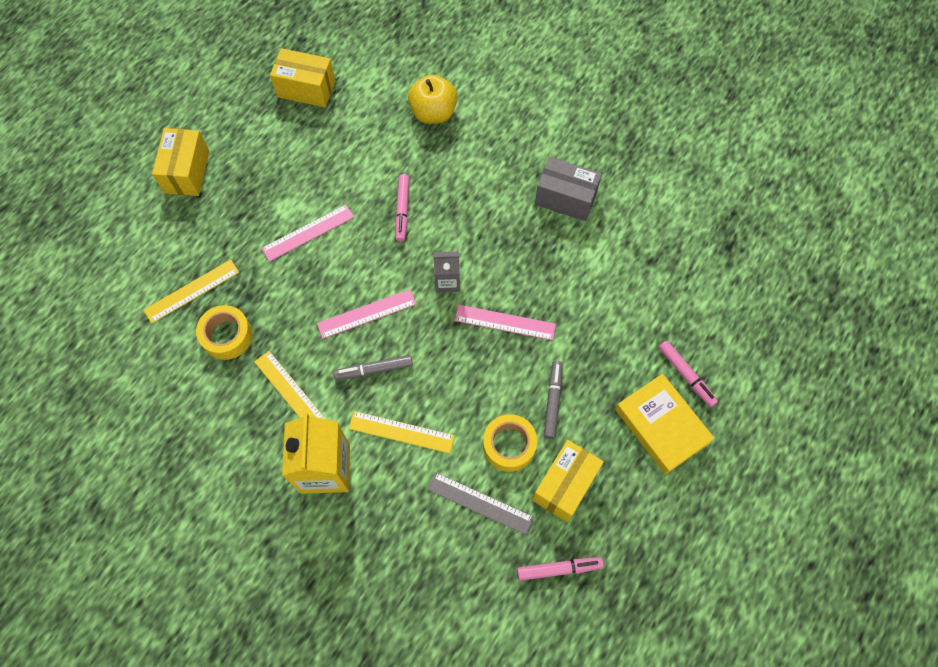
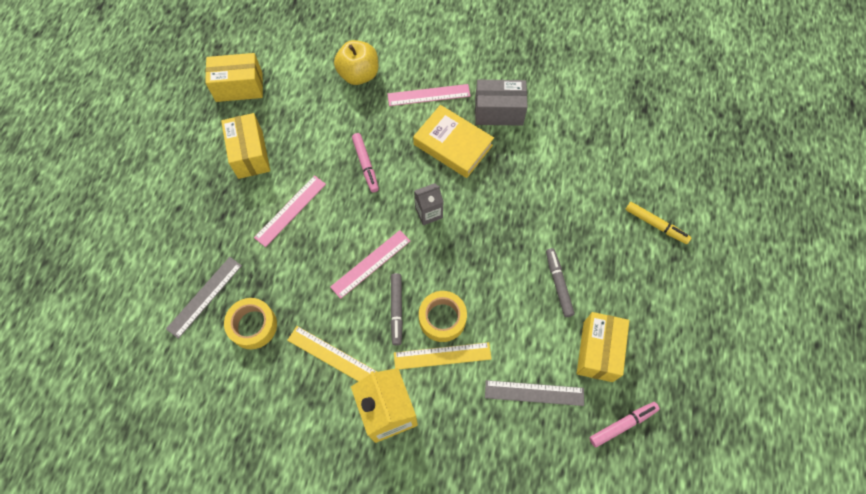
camera: 20 degrees left, 0 degrees up
yellow ruler [144,259,239,324] -> grey ruler [166,257,242,339]
yellow box [152,128,209,196] -> yellow box moved to [221,113,270,179]
grey marker [333,355,413,380] -> grey marker turned 60 degrees counterclockwise [390,273,403,345]
pink ruler [455,305,556,340] -> pink ruler moved to [388,84,470,106]
yellow tape [483,414,537,472] -> yellow tape moved to [419,291,467,342]
yellow book [615,374,715,474] -> yellow book moved to [413,105,494,178]
pink marker [659,341,718,407] -> yellow marker [625,202,691,244]

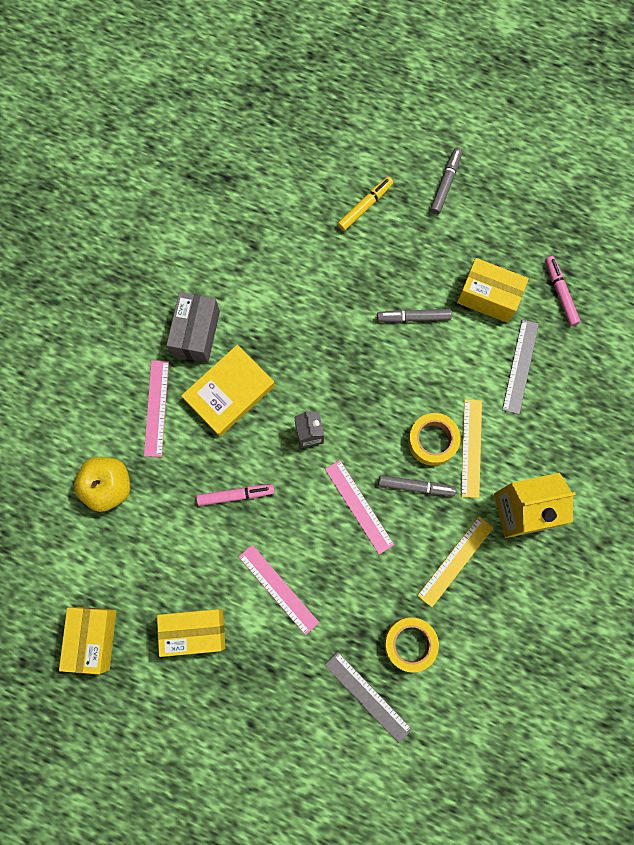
camera: 80 degrees left, 10 degrees up
none -> grey marker [430,148,462,214]

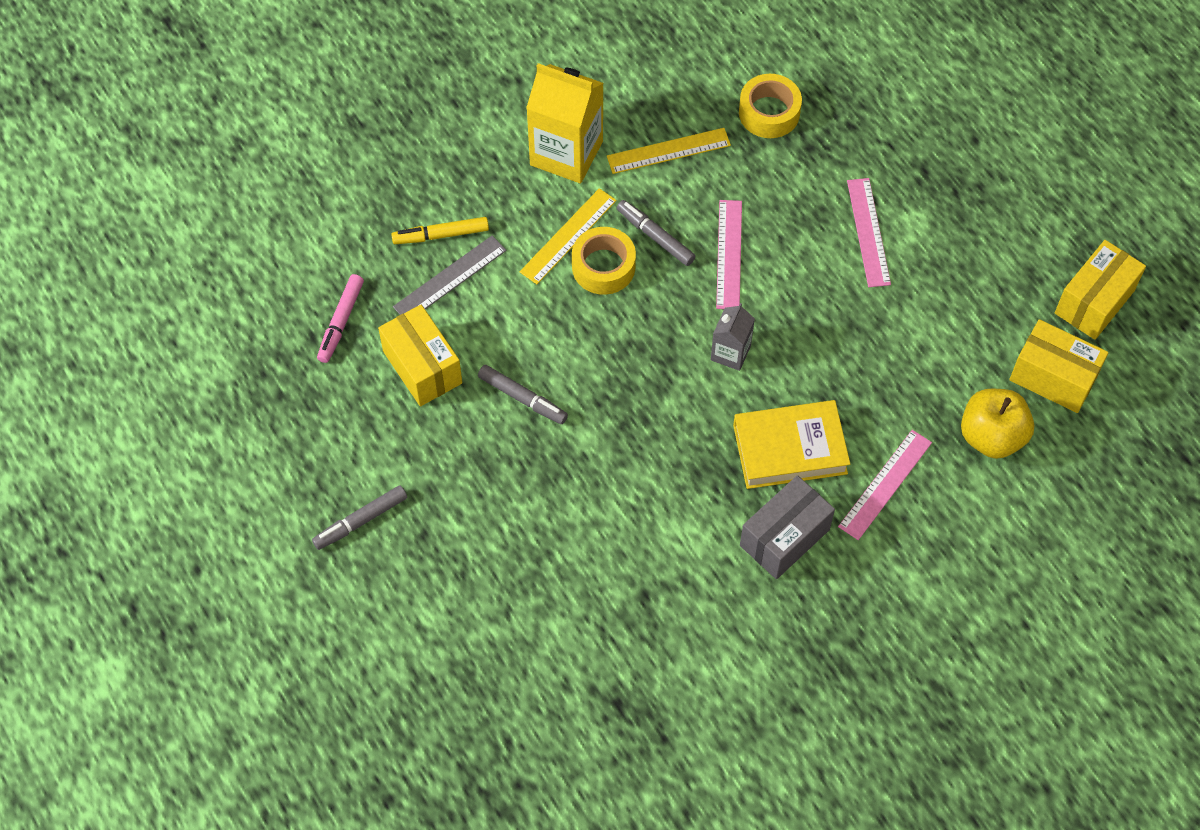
camera: 145 degrees left, 15 degrees down
yellow box [157,609,225,657] -> yellow box moved to [1009,319,1108,413]
pink marker [196,484,275,506] -> none
grey ruler [325,652,412,743] -> none
yellow marker [338,177,394,231] -> yellow marker moved to [391,217,489,244]

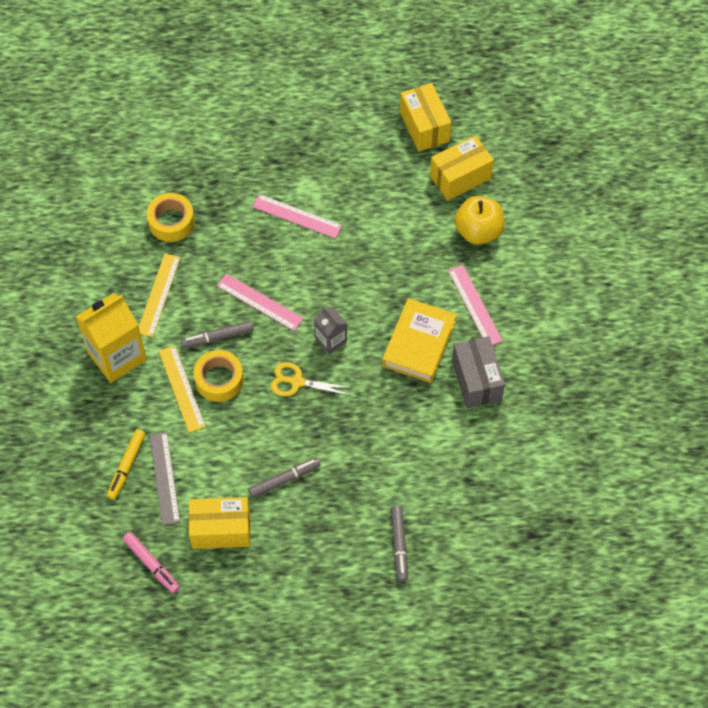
camera: 60 degrees left, 0 degrees up
grey marker [312,485,407,550] -> grey marker moved to [391,506,408,582]
none -> yellow scissors [270,362,352,397]

